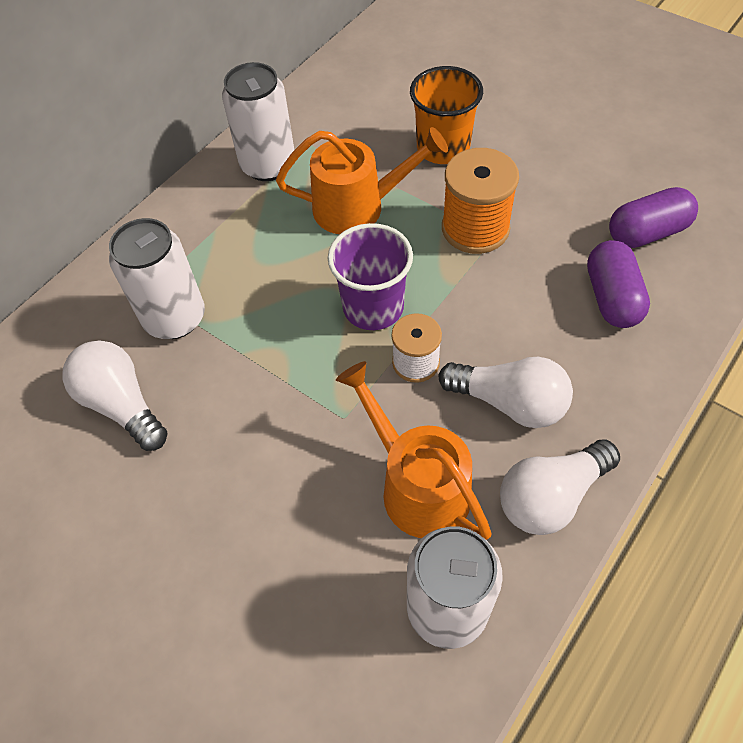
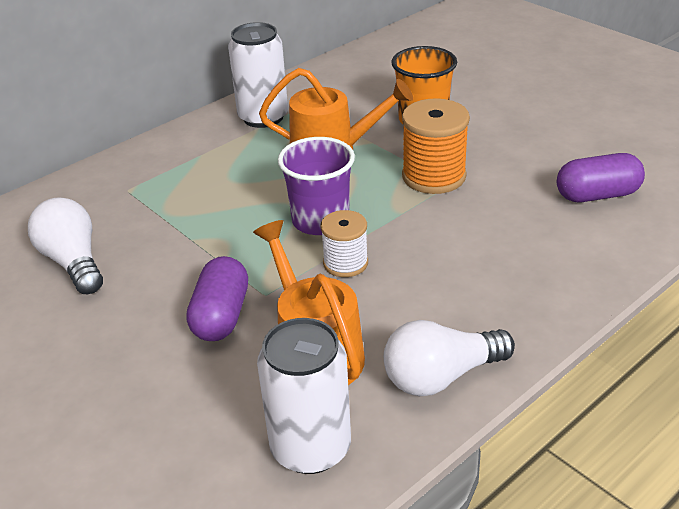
camera: 10 degrees right, 20 degrees down
white can [109,218,205,339] -> none
white light bulb [438,357,573,428] -> none
purple capsule [587,240,650,328] -> purple capsule moved to [186,256,248,341]

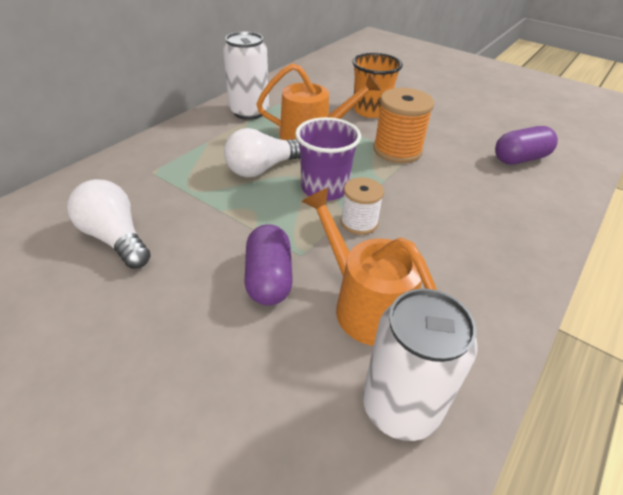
camera: 15 degrees left, 5 degrees up
white light bulb [384,320,515,396] -> white light bulb moved to [224,128,300,177]

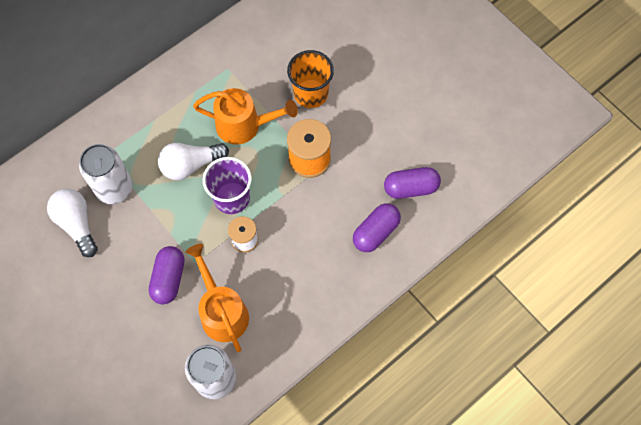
camera: 15 degrees right, 25 degrees up
white can [223,32,269,120] -> white can moved to [79,144,133,204]
none -> purple capsule [353,203,401,252]

